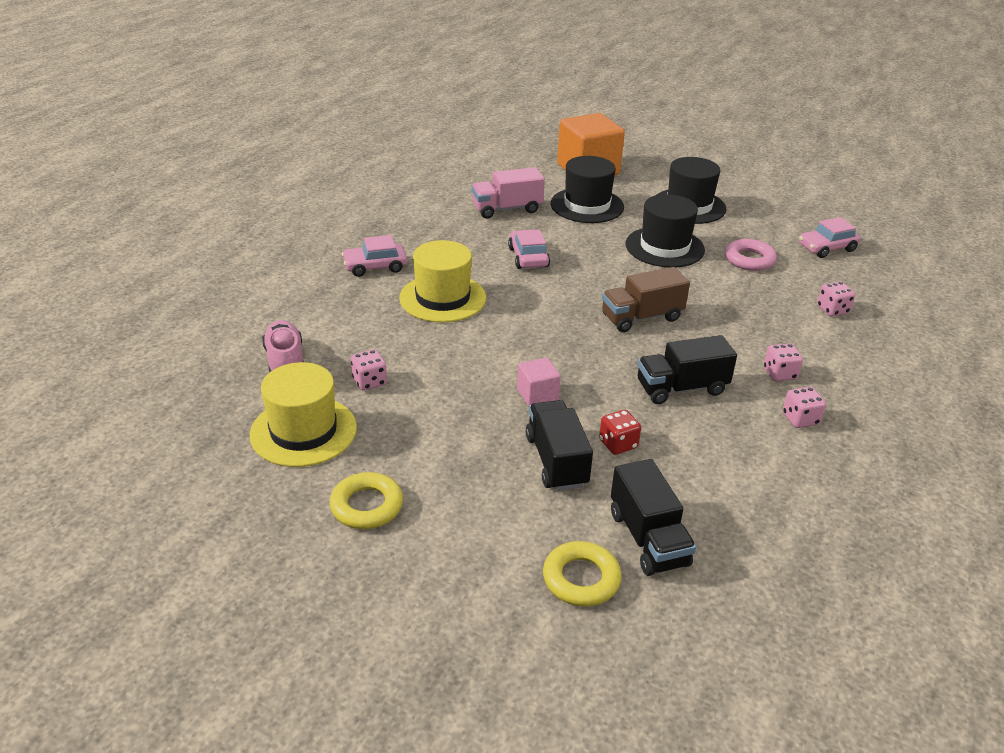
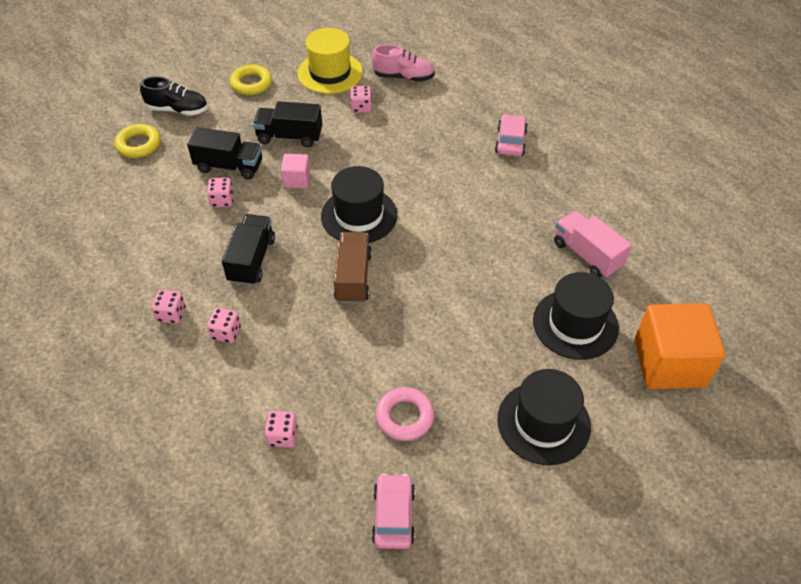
camera: 115 degrees right, 15 degrees up
yellow hat [399,240,486,322] -> none
pink truck [471,167,545,219] -> pink truck turned 45 degrees counterclockwise [554,211,632,278]
pink car [508,230,550,269] -> none
red dice [599,410,641,455] -> pink dice [207,178,234,207]
black truck [611,459,696,576] -> black truck moved to [253,101,322,147]
black hat [625,194,705,267] -> black hat moved to [321,166,398,243]
none -> black shoe [140,76,208,116]

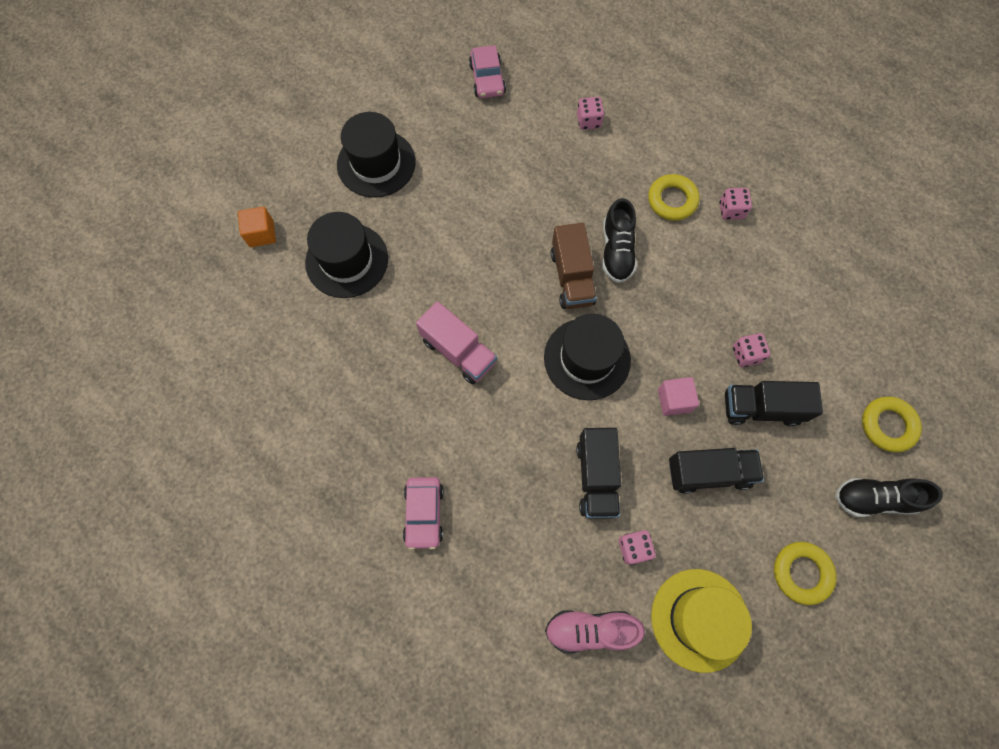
camera: 170 degrees right, 20 degrees up
pink dice [207,308,241,343] -> yellow ring [648,174,700,221]
black truck [222,214,275,286] -> black truck moved to [576,428,621,519]
pink ring [376,387,434,441] -> none
pink truck [554,211,632,278] -> pink truck moved to [416,301,497,384]
orange cube [634,303,725,389] -> orange cube [238,207,276,247], size x0.48
none -> black shoe [602,198,637,283]

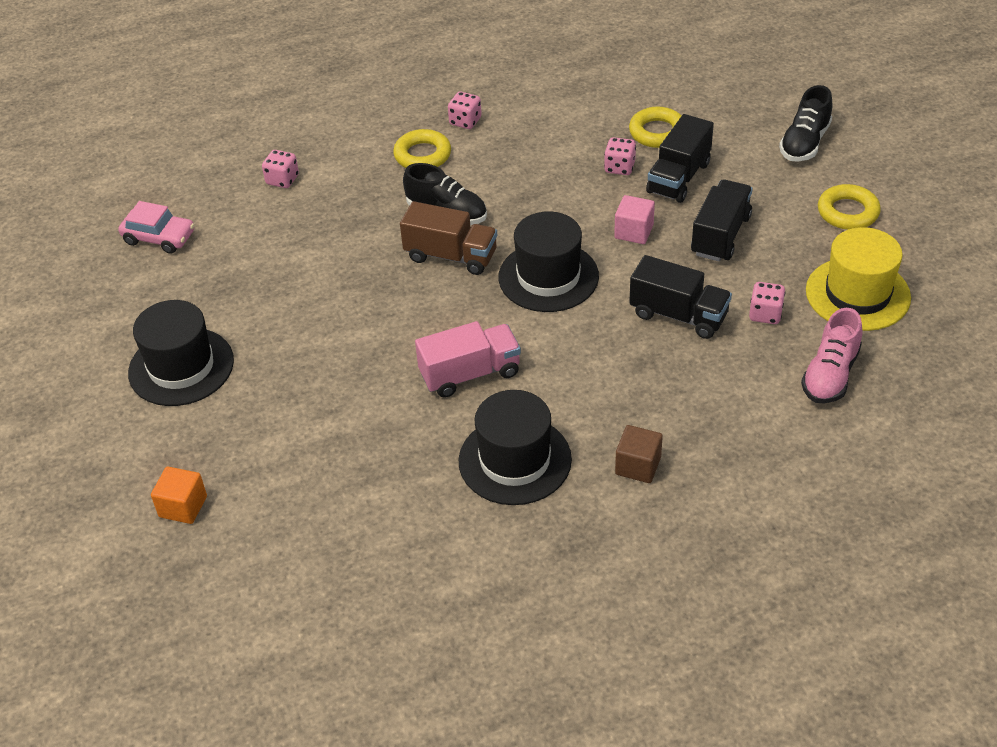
camera: 60 degrees left, 25 degrees down
black hat [305,212,388,298] -> black hat moved to [459,390,572,505]
pink car [403,477,444,550] -> brown cube [615,425,663,483]
yellow ring [862,397,922,452] -> yellow ring moved to [629,107,682,148]

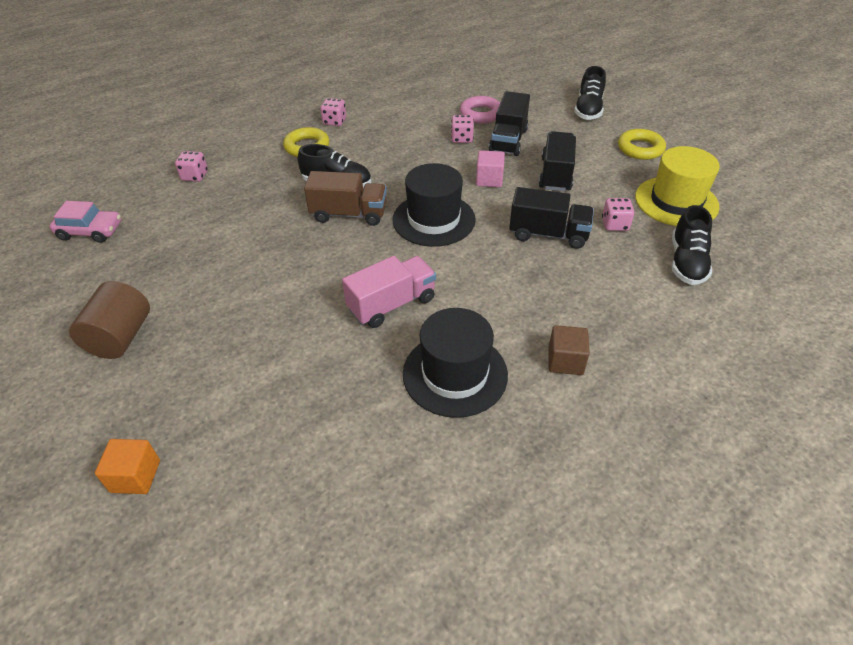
camera: 15 degrees left, 0 degrees up
black hat [128,300,234,406] -> brown cylinder [69,281,150,359]
yellow ring [629,107,682,148] -> pink ring [460,96,500,124]
pink shoe [801,308,863,403] -> black shoe [672,205,712,285]

